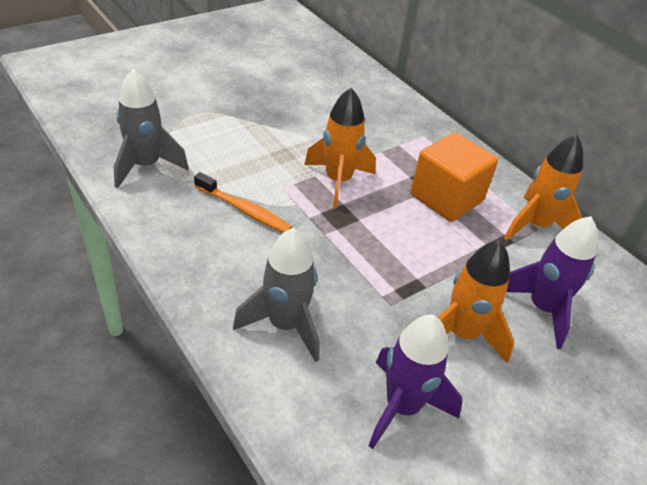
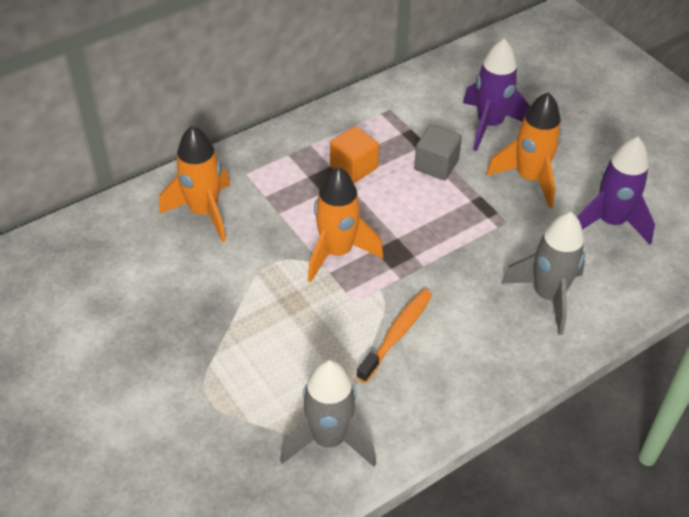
camera: 85 degrees left, 5 degrees up
orange cube [410,132,498,222] -> orange cube [330,126,379,183], size x0.62
orange rocket [504,135,583,241] -> orange rocket moved to [159,126,230,242]
none -> grey cube [414,125,462,181]

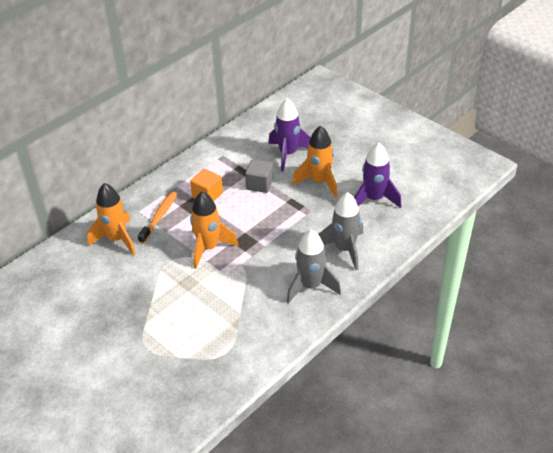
camera: 10 degrees left, 5 degrees down
grey rocket [280,360,377,467] -> grey rocket moved to [287,229,341,303]
orange toothbrush [356,289,432,383] -> orange toothbrush moved to [138,192,177,244]

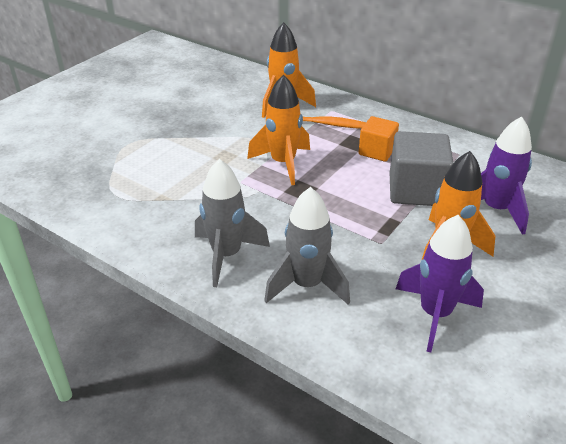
camera: 80 degrees right, 5 degrees down
grey cube [245,159,273,193] -> grey cube [390,131,453,206], size x1.62

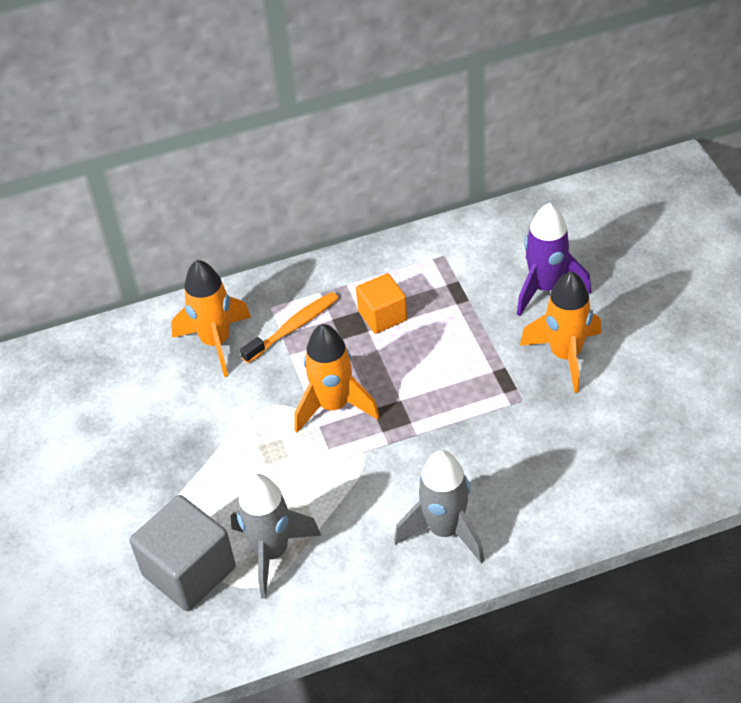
camera: 50 degrees left, 10 degrees up
grey rocket [264,187,350,305] -> grey rocket moved to [231,474,322,599]
grey cube [390,131,453,206] -> grey cube moved to [130,495,236,611]
purple rocket [396,215,484,352] -> none

